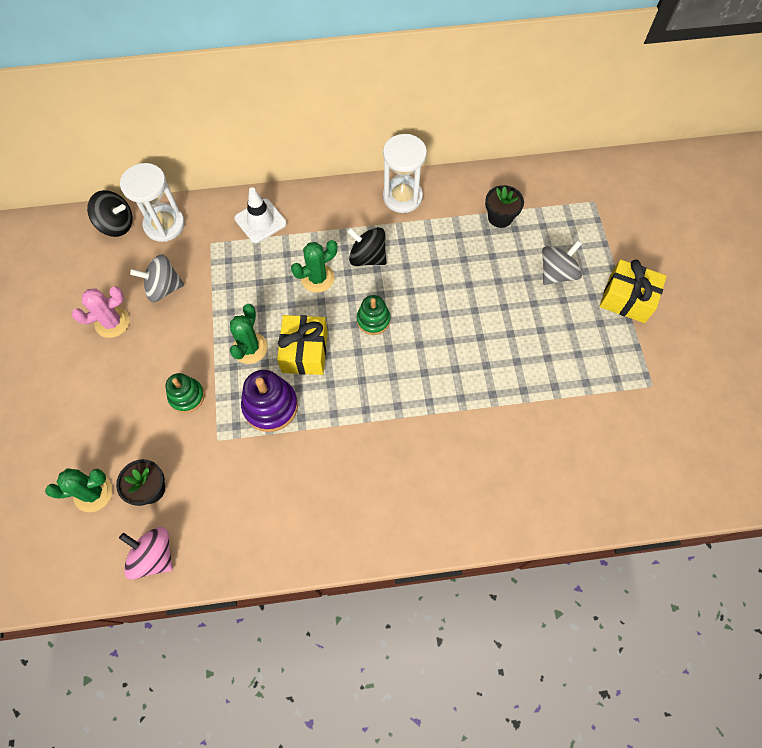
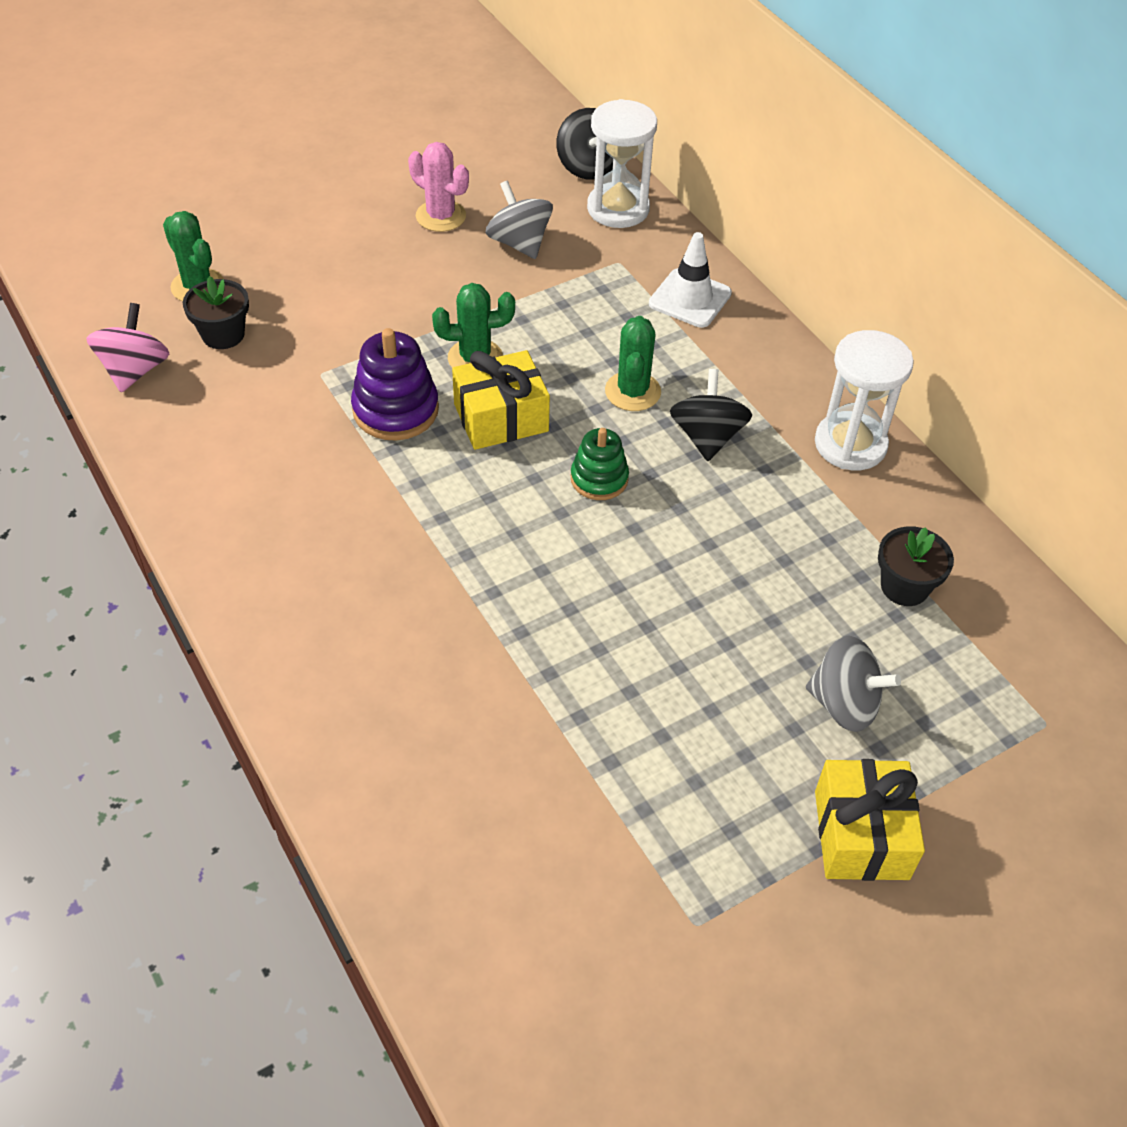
camera: 65 degrees right, 15 degrees down
green stacking toy [165,373,205,413] -> none
green cactus [291,240,337,293] -> green cactus turned 60 degrees clockwise [605,316,661,411]

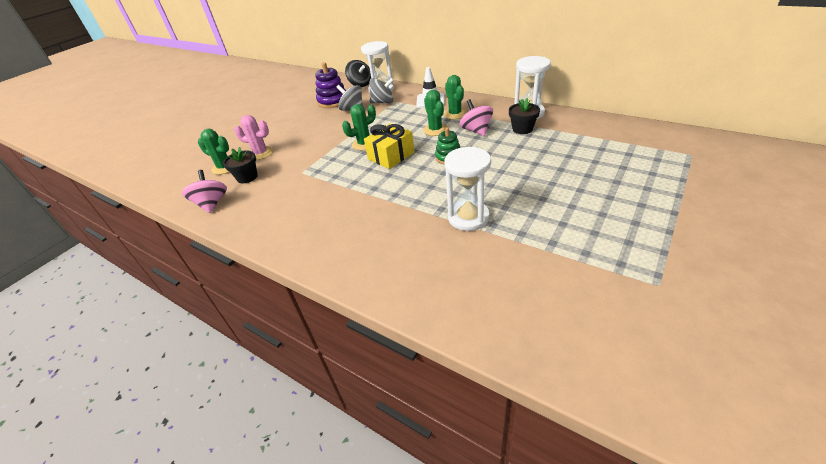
camera: 20 degrees left, 10 degrees down
purple stacking toy [351,328,439,441] -> purple stacking toy moved to [315,62,346,108]
pink cactus [408,142,469,232] -> pink cactus moved to [234,115,273,160]
black spinning top [670,369,752,461] -> pink spinning top [459,99,493,136]
grey spinning top [806,636,901,732] -> grey spinning top moved to [369,78,394,103]
yellow gift [815,759,925,881] -> none
black flower pot [878,526,954,606] -> black flower pot moved to [509,98,540,134]
none -> green cactus [443,75,467,120]
none -> white hourglass [444,147,491,231]

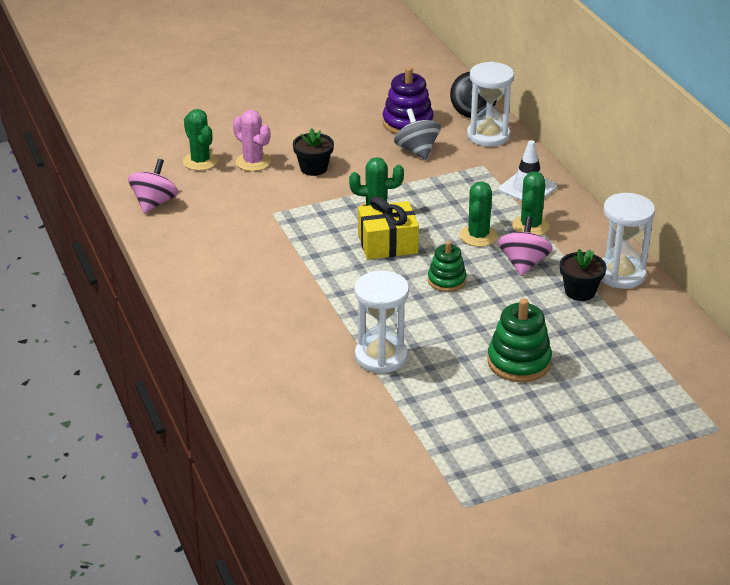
camera: 30 degrees right, 5 degrees down
black flower pot [223,147,258,183] -> black flower pot moved to [293,128,334,176]
grey spinning top [369,78,394,103] -> none
none -> green stacking toy [488,298,552,382]

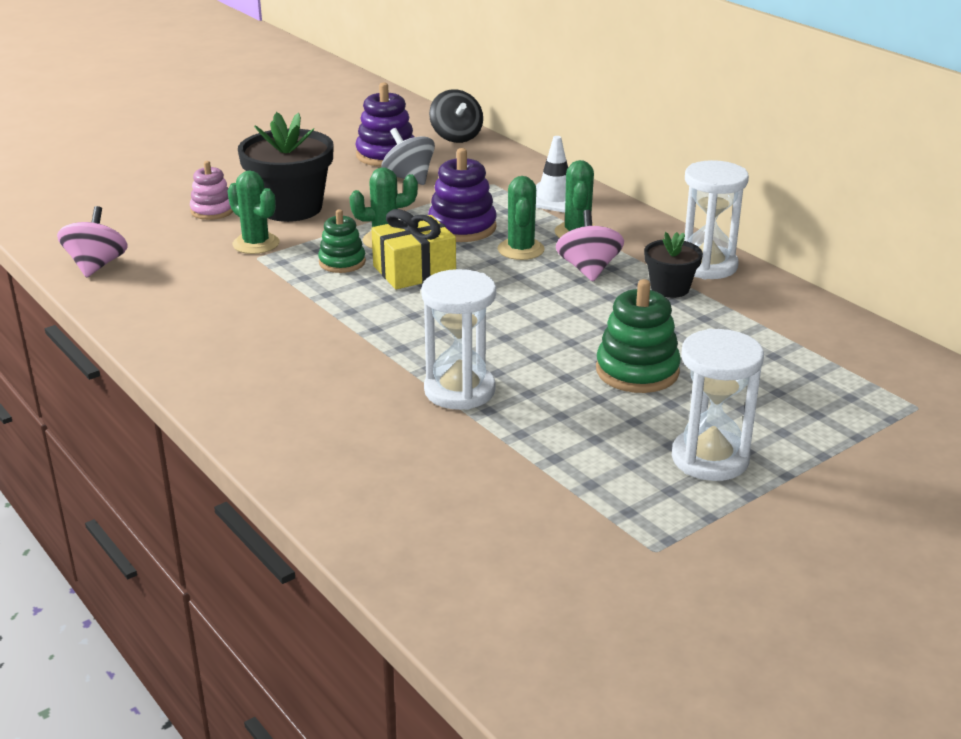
camera: 15 degrees left, 5 degrees down
green cactus [183,109,218,171] -> green cactus moved to [227,170,279,254]
pink cactus [233,110,271,171] -> pink stacking toy [190,161,233,220]
black flower pot [293,128,334,176] -> black flower pot [238,112,334,222], size x1.82
green stacking toy [428,241,466,292] -> green stacking toy moved to [318,209,366,273]
white hourglass [467,62,514,147] -> white hourglass moved to [672,329,764,481]
none -> purple stacking toy [428,148,497,242]

